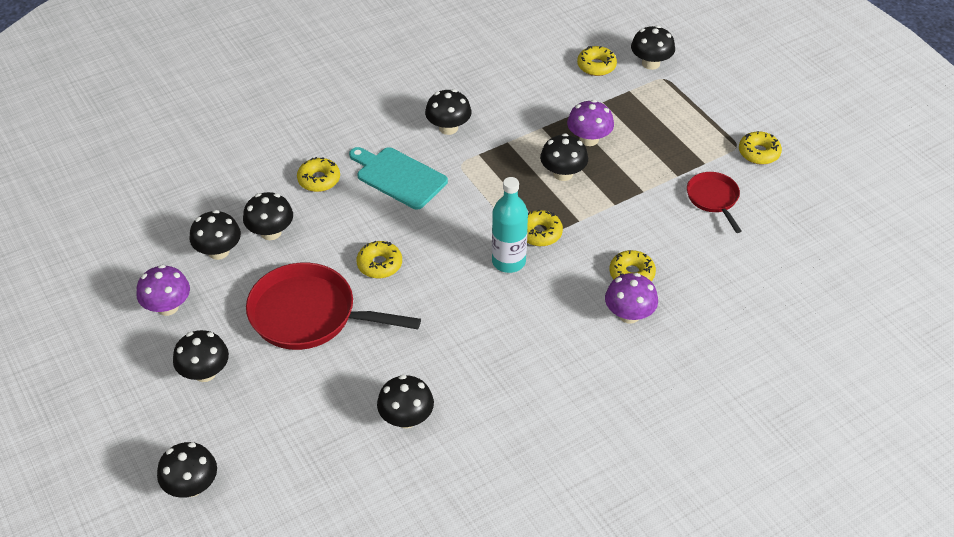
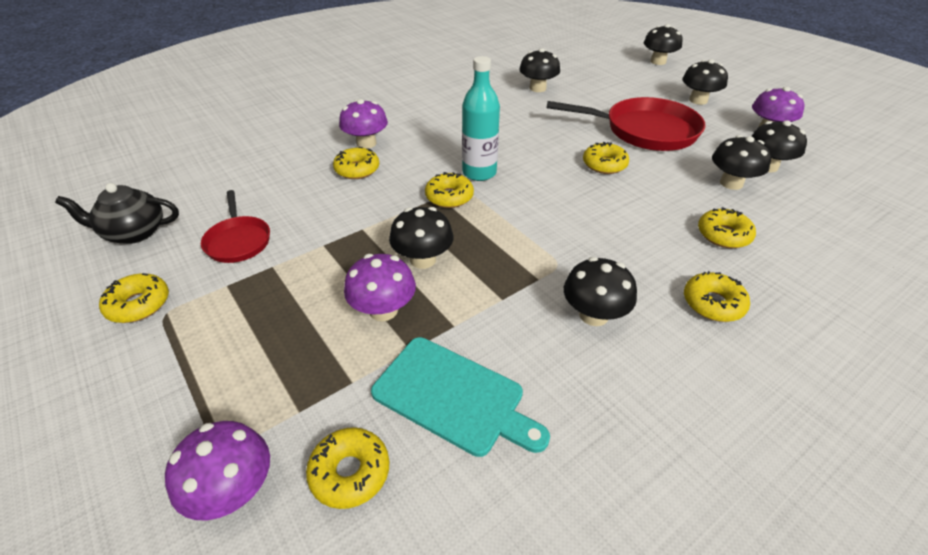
camera: 175 degrees right, 5 degrees down
turquoise cutting board [349,147,448,210] -> turquoise cutting board moved to [371,337,550,457]
black mushroom [631,25,675,70] -> purple mushroom [165,421,270,520]
none -> black teapot [55,183,179,244]
none -> yellow donut [684,271,750,322]

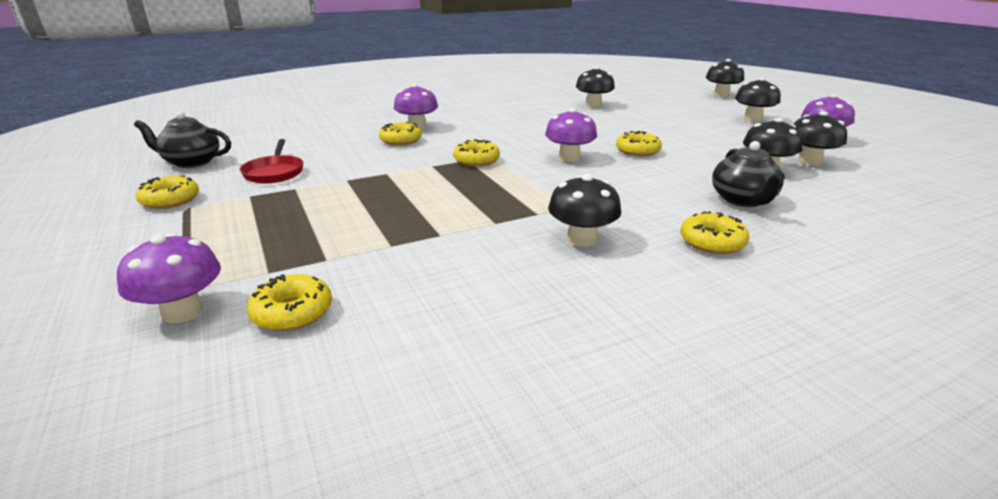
camera: 10 degrees right, 15 degrees down
purple mushroom [344,254,416,321] -> purple mushroom moved to [545,108,597,162]
turquoise cutting board [371,337,550,457] -> none
black mushroom [389,207,454,269] -> none
turquoise bottle [462,56,500,181] -> none
red pan [547,97,706,151] -> none
yellow donut [698,207,756,248] -> black teapot [712,141,785,207]

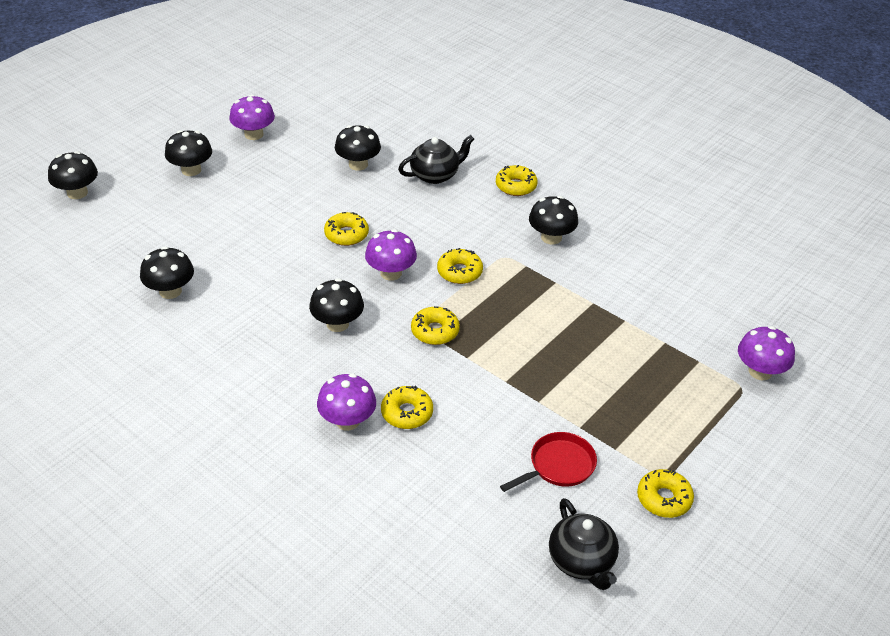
camera: 115 degrees left, 15 degrees up
yellow donut [247,274,332,331] -> yellow donut moved to [437,248,483,284]
black mushroom [794,111,847,166] -> black mushroom moved to [309,278,364,332]

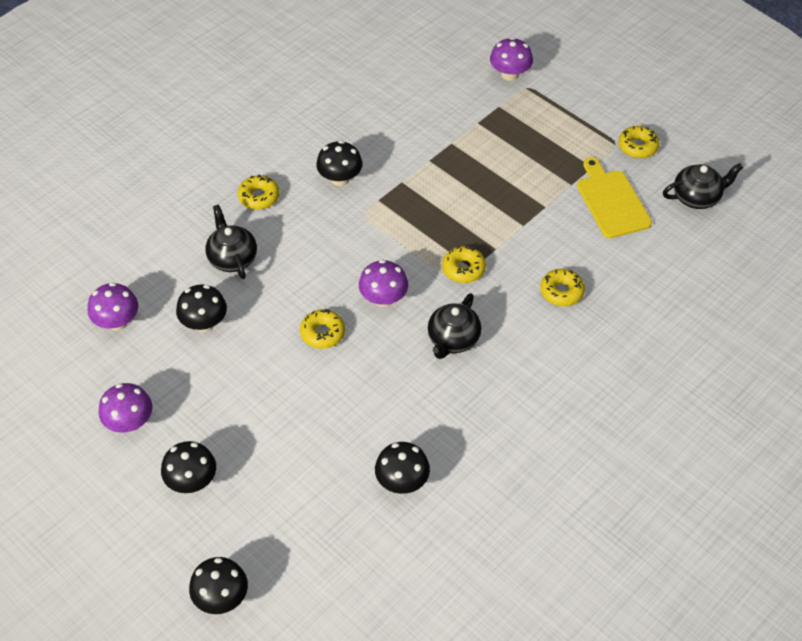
camera: 85 degrees left, 10 degrees up
black mushroom [309,278,364,332] -> black teapot [428,293,481,359]
purple mushroom [317,373,376,431] -> purple mushroom moved to [88,282,138,330]
yellow donut [437,248,483,284] -> none
red pan [500,432,597,492] -> yellow cutting board [577,157,652,238]

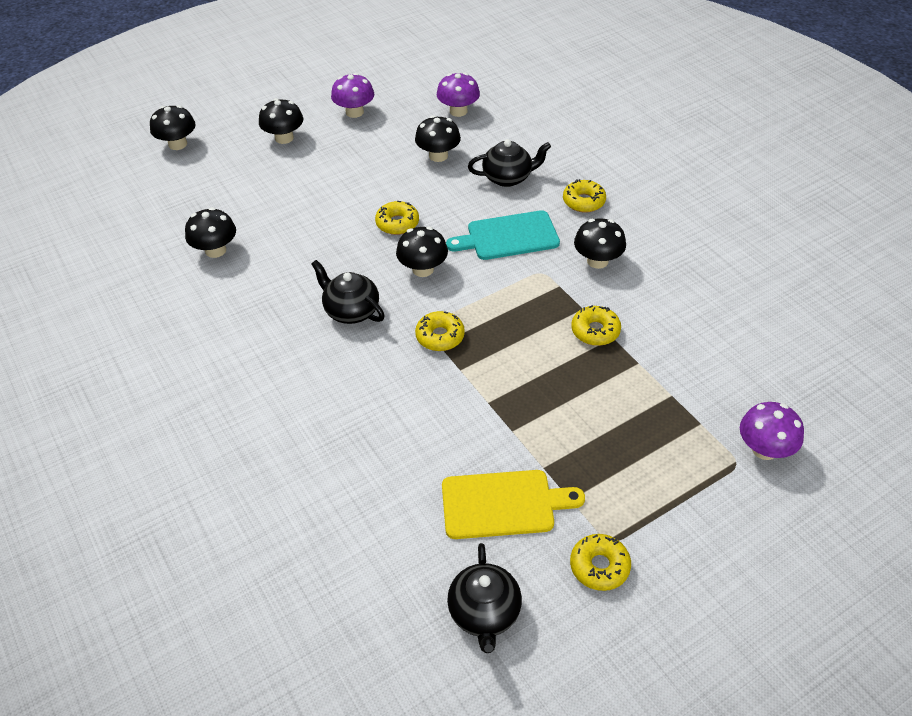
camera: 105 degrees right, 5 degrees down
purple mushroom [359,259,408,307] -> black mushroom [396,226,448,277]
yellow donut [540,269,585,306] -> yellow donut moved to [571,305,621,346]
none -> turquoise cutting board [446,210,560,260]

